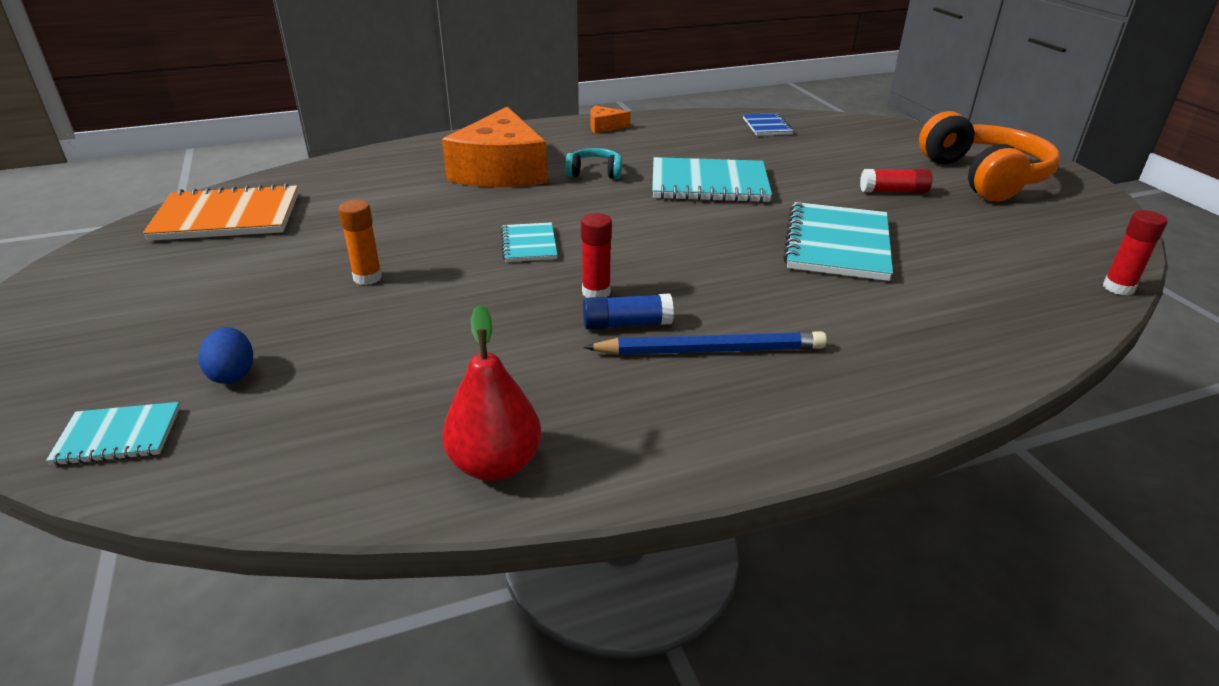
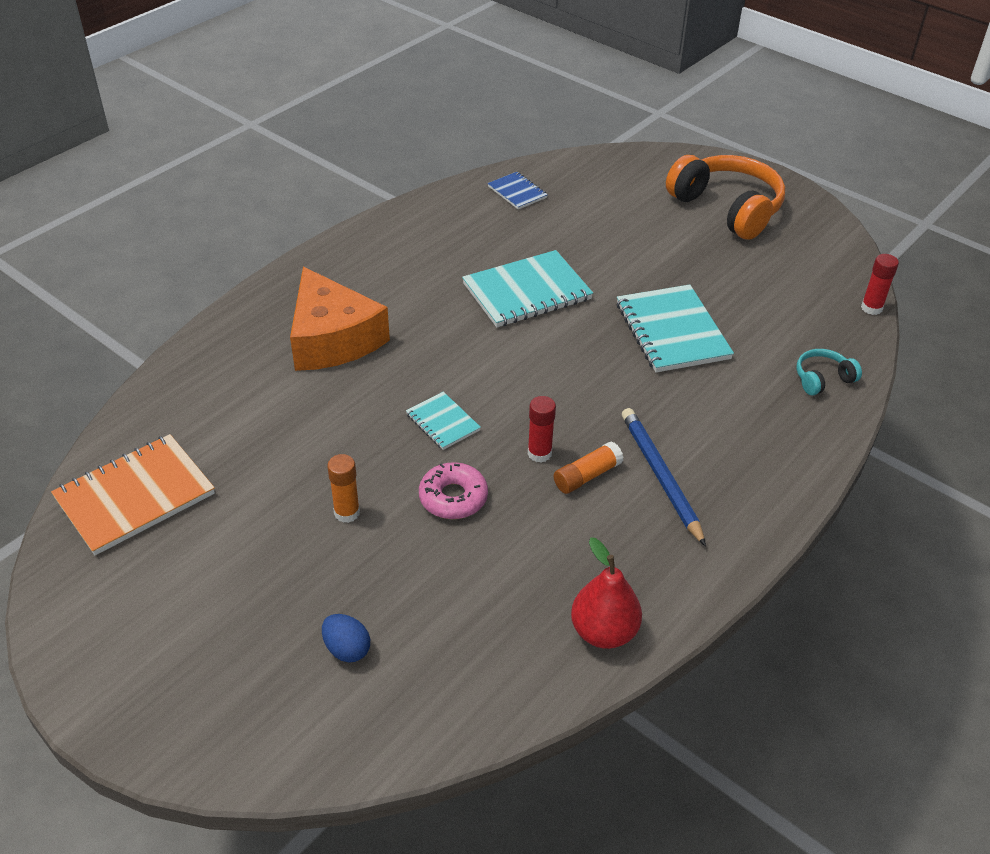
camera: 30 degrees left, 10 degrees up
turquoise notebook [46,402,180,466] -> none
turquoise headphones [565,148,622,179] -> turquoise headphones moved to [796,349,862,396]
blue glue stick [583,293,674,330] -> orange glue stick [554,441,624,494]
blue pencil [583,331,827,355] -> blue pencil turned 75 degrees counterclockwise [622,408,706,547]
orange cheese [590,106,630,133] -> none
red glue stick [860,169,932,193] -> none
none -> pink donut [419,462,488,519]

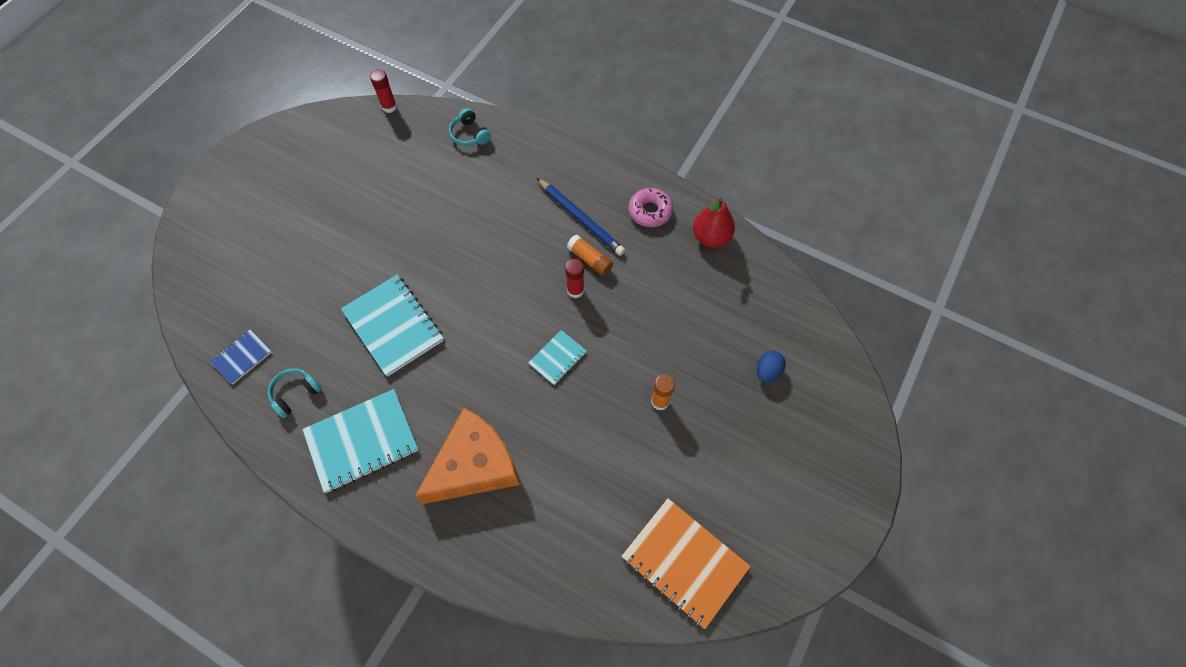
camera: 100 degrees left, 20 degrees up
pink donut [419,462,488,519] -> pink donut moved to [628,188,673,227]
turquoise notebook [617,285,734,373] -> turquoise notebook moved to [302,389,419,493]
blue pencil [622,408,706,547] -> blue pencil turned 105 degrees counterclockwise [537,178,625,256]
orange headphones [666,155,785,240] -> none
none -> turquoise headphones [268,368,322,418]

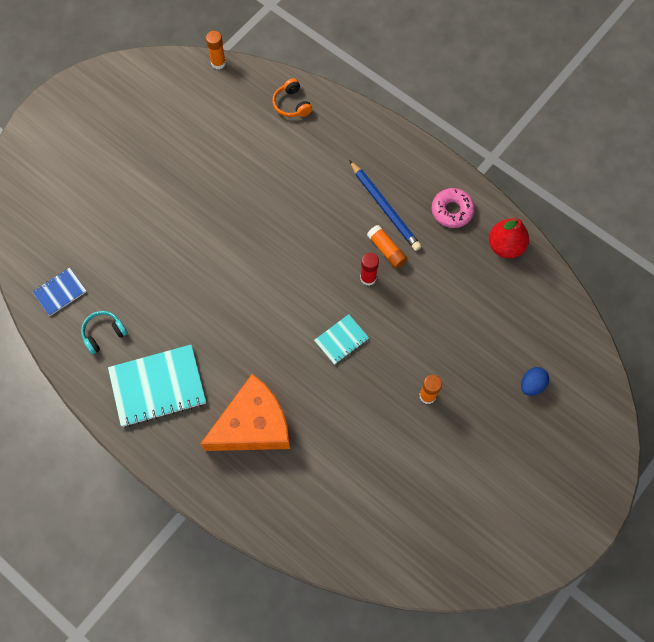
camera: 10 degrees right, 5 degrees up
turquoise notebook [341,275,444,377] -> none
red glue stick [370,70,397,113] -> orange glue stick [206,31,226,69]
turquoise headphones [449,108,491,146] -> orange headphones [272,78,312,117]
orange notebook [621,498,750,629] -> none

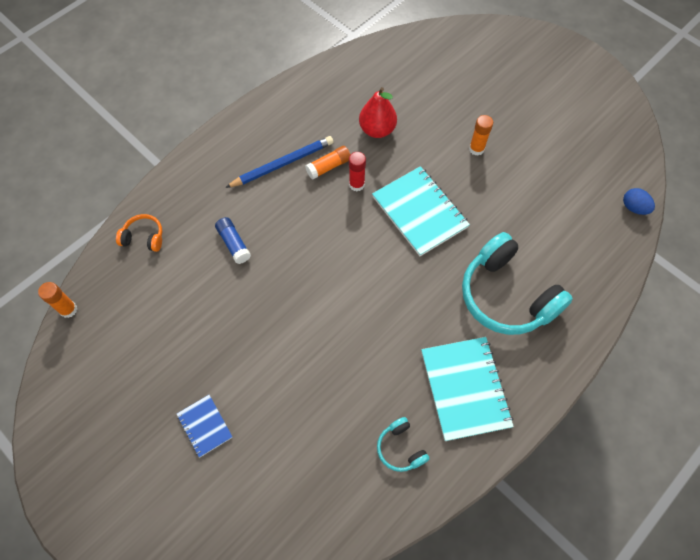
camera: 85 degrees left, 5 degrees down
blue notebook [33,267,87,316] -> blue notebook moved to [177,395,233,457]
orange cheese [200,374,290,451] -> turquoise headphones [462,232,573,335]
orange headphones [272,78,312,117] -> orange headphones turned 150 degrees counterclockwise [116,214,163,252]
turquoise notebook [314,314,369,365] -> turquoise notebook [372,166,470,256], size x1.90
pink donut [432,188,475,228] -> none
red pear [489,217,529,259] -> red pear moved to [359,87,397,138]
blue egg [521,367,549,396] -> blue egg moved to [623,188,655,215]
none -> blue glue stick [215,217,251,264]

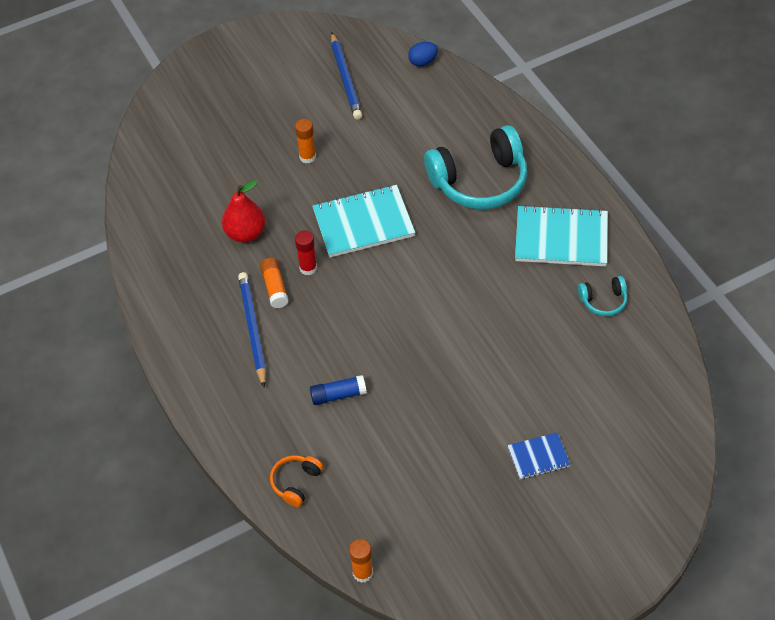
camera: 70 degrees left, 10 degrees down
none -> blue pencil [331,33,362,120]

